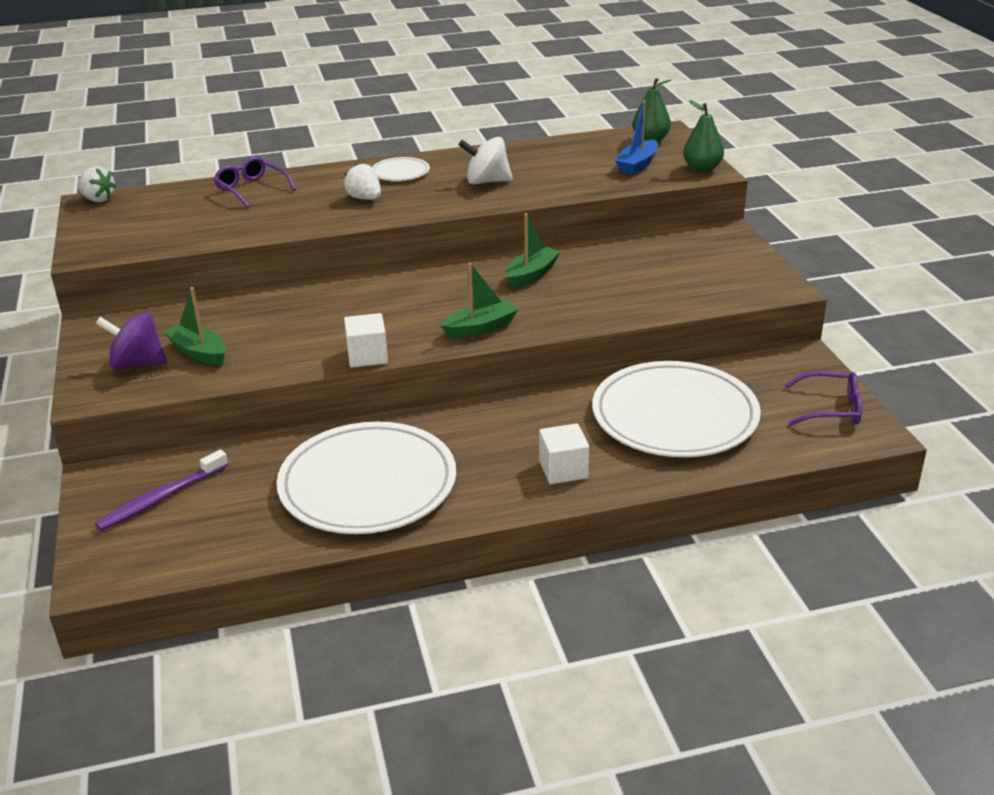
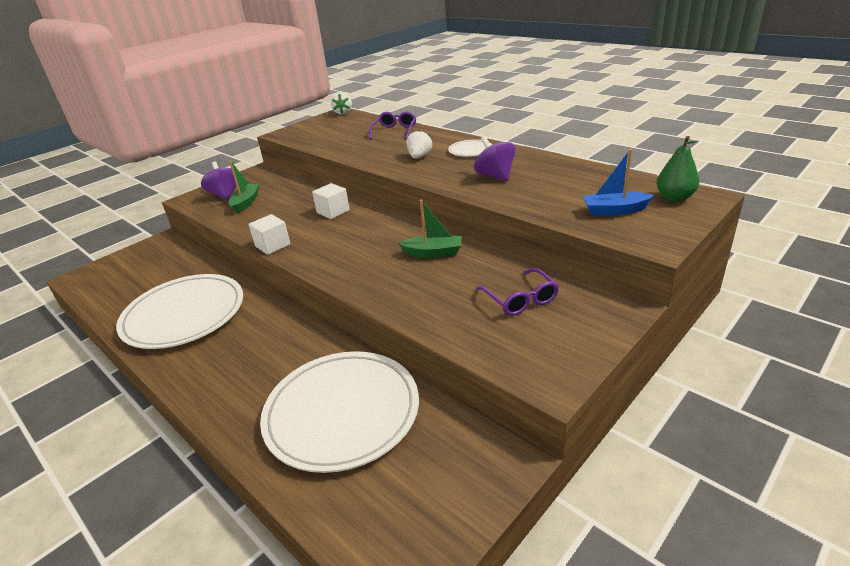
camera: 60 degrees right, 0 degrees up
purple toothbrush [95,450,228,531] -> none
green boat [441,263,518,339] -> none
white spinning top [458,137,513,185] -> purple spinning top [474,136,516,182]
white cube [539,423,589,484] -> white cube moved to [312,183,350,219]
green pear [683,100,724,172] -> none
purple glasses [784,371,862,426] -> purple glasses moved to [476,268,559,316]

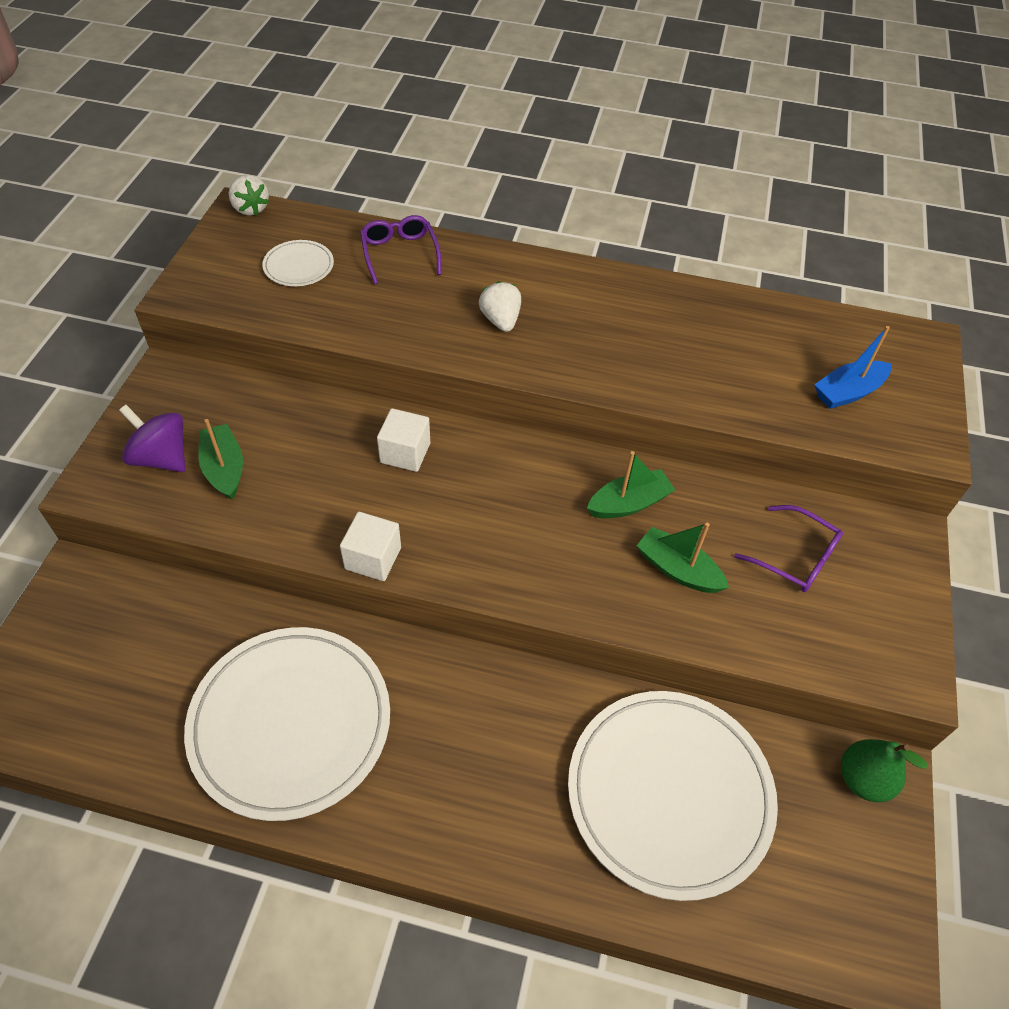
camera: 35 degrees left, 20 degrees up
white plate [448,140,492,157] -> white plate moved to [262,240,334,286]
purple spinning top [474,136,516,182] -> none
green pear [657,136,699,202] -> green pear moved to [841,739,928,802]
none -> green boat [637,523,729,593]

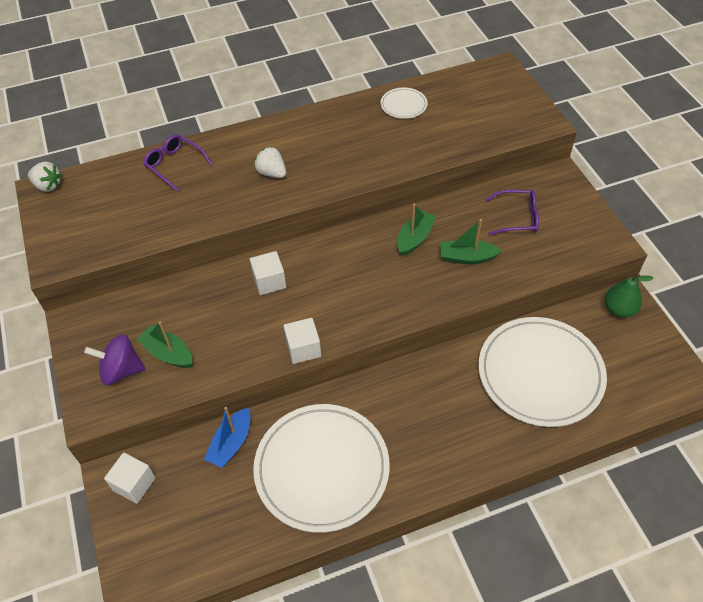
camera: 30 degrees left, 0 degrees up
white plate [262,240,334,286] -> white plate moved to [381,87,428,119]
blue boat [814,326,891,409] -> blue boat moved to [204,407,250,468]
none -> white cube [104,453,156,504]

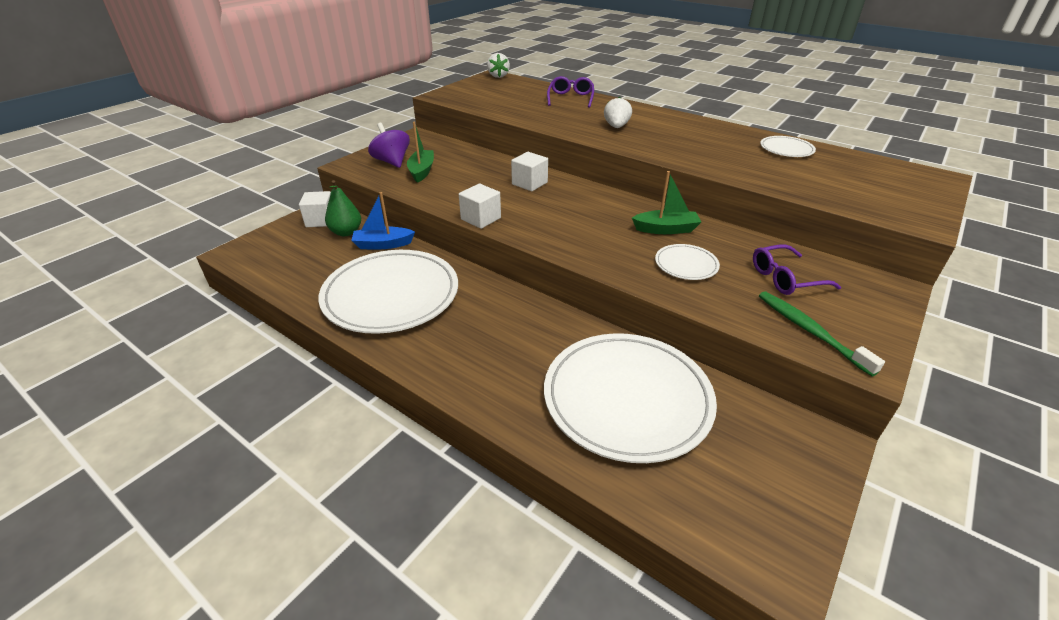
camera: 55 degrees right, 15 degrees down
green boat [440,219,502,265] -> white plate [655,244,720,280]
purple glasses [486,189,539,235] -> purple glasses turned 105 degrees clockwise [753,244,841,295]
green pear [605,273,654,318] -> green pear moved to [325,180,361,236]
none -> green toothbrush [759,291,885,376]

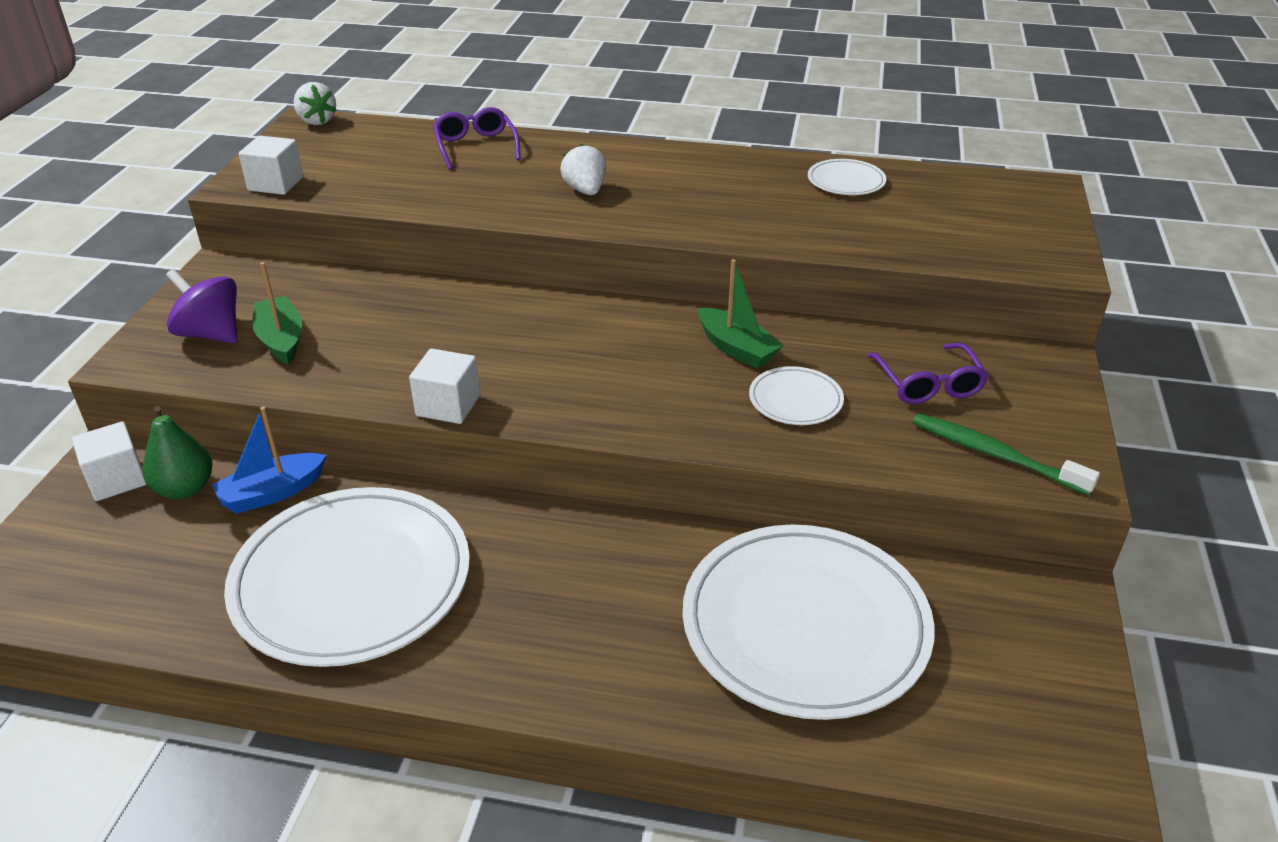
camera: 25 degrees left, 0 degrees up
white cube [511,152,548,191] -> white cube moved to [239,136,303,195]
green boat [632,171,701,234] -> green boat turned 75 degrees clockwise [698,259,784,368]
purple glasses [753,244,841,295] -> purple glasses turned 60 degrees counterclockwise [867,343,989,404]

